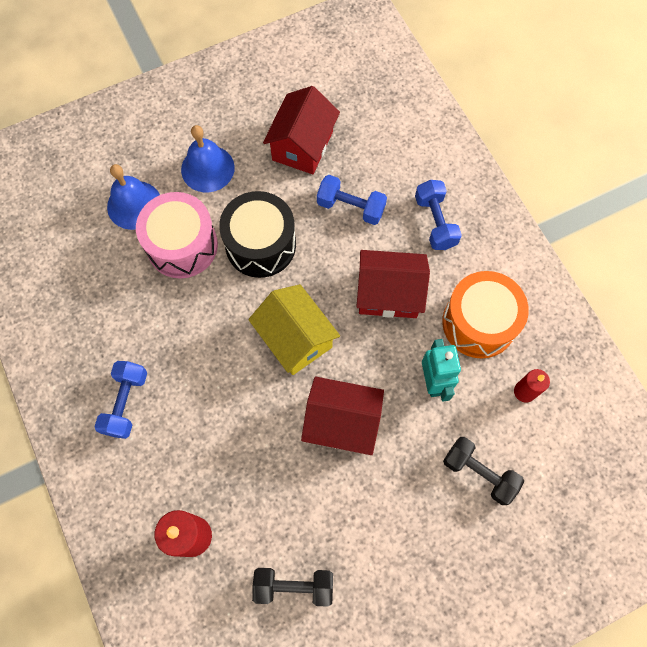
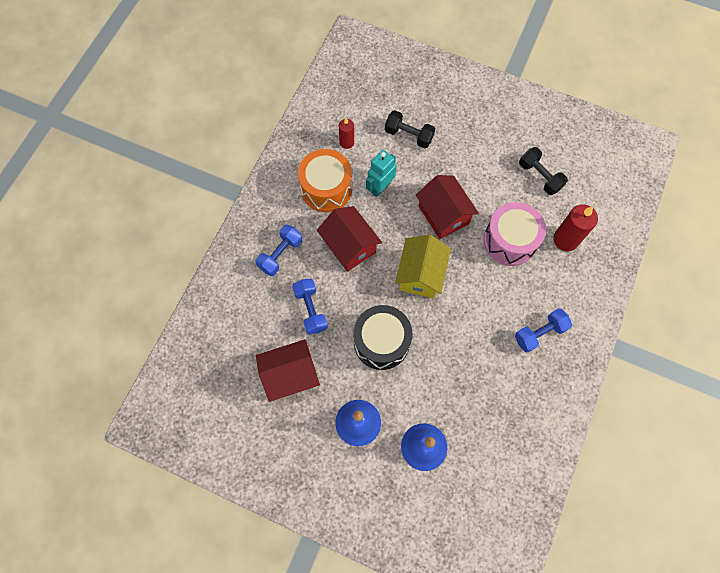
camera: 130 degrees left, 0 degrees up
pink drum [136,192,218,278] -> pink drum moved to [483,202,546,266]
black dumbbell [443,437,524,505] -> black dumbbell turned 60 degrees counterclockwise [385,110,435,148]

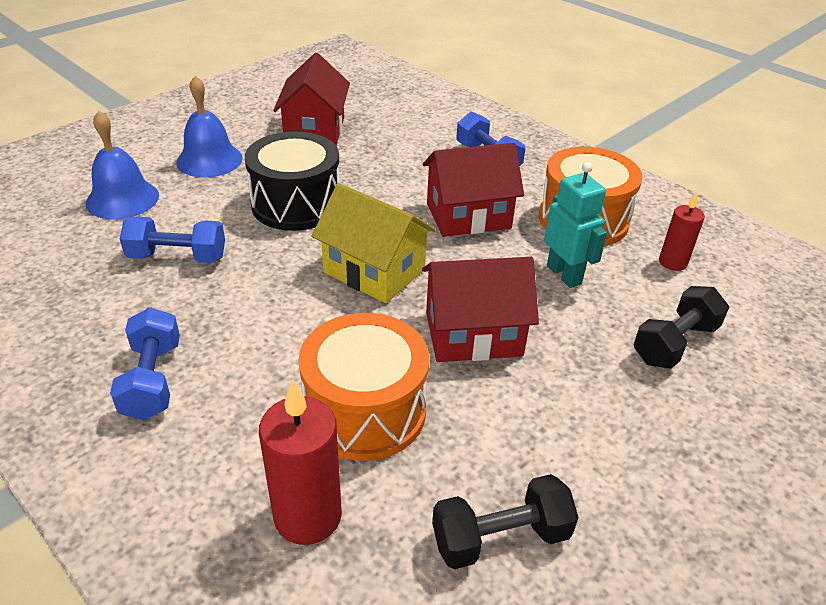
camera: 110 degrees right, 30 degrees down
blue dumbbell [292,279,328,335] -> blue dumbbell moved to [120,217,225,263]
pink drum [483,202,546,266] -> orange drum [299,313,429,461]

